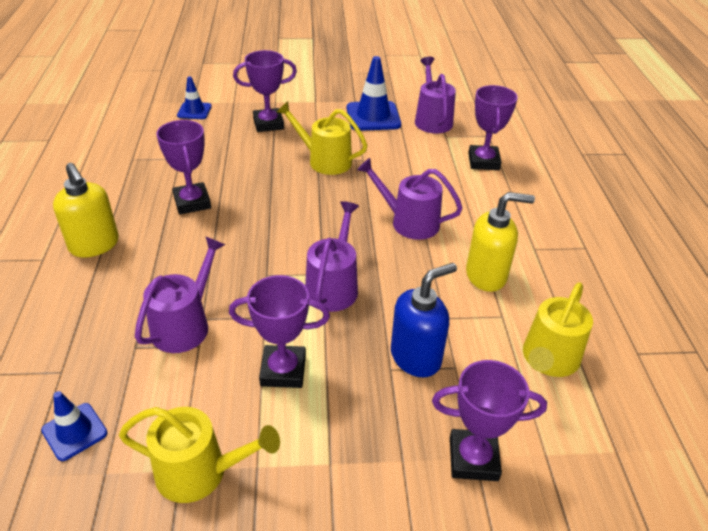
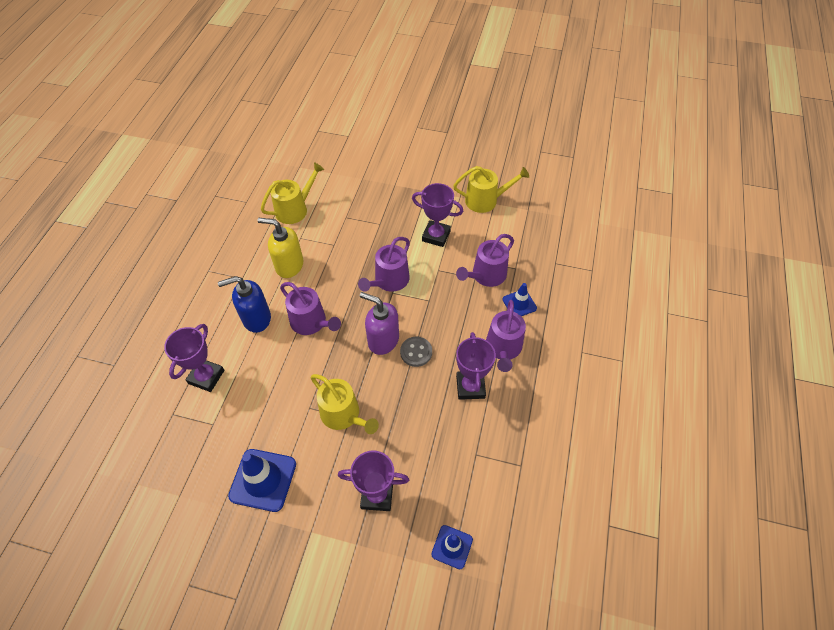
camera: 160 degrees left, 15 degrees up
blue traffic cone [41,391,108,461] -> blue traffic cone moved to [502,283,537,316]
yellow soap dispenser [53,163,119,258] -> none
yellow watering can [119,407,280,503] -> yellow watering can turned 150 degrees clockwise [453,166,529,213]
blue soap dispenser [391,263,457,377] -> blue soap dispenser moved to [218,276,271,333]
purple watering can [415,57,456,133] -> purple watering can moved to [486,300,526,372]
purple trophy [432,360,547,481] -> none
none -> purple soap dispenser [360,292,399,355]
none -> grey button [400,337,432,367]

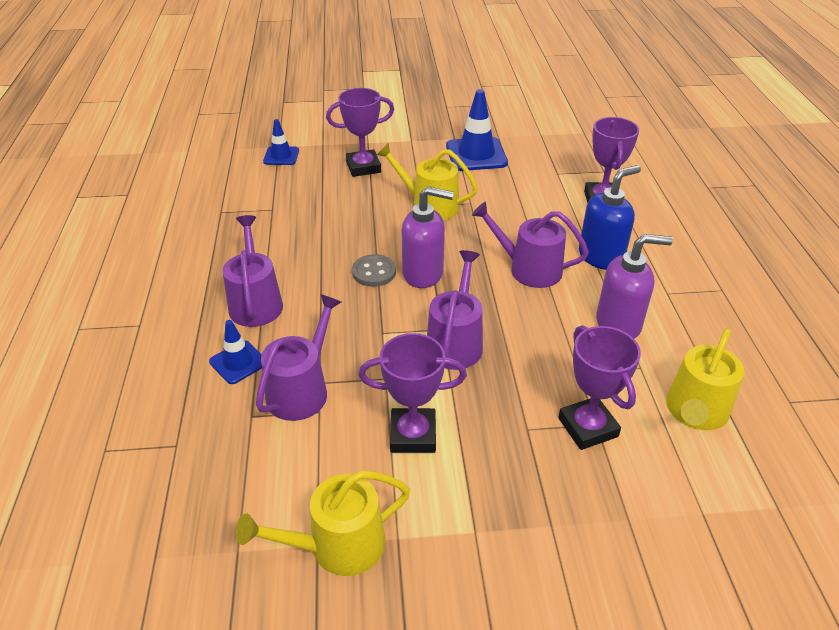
camera: 160 degrees right, 15 degrees down
yellow soap dispenser [257,218,303,278] -> purple soap dispenser [596,234,673,339]
purple trophy [456,332,496,400] -> purple trophy moved to [558,325,641,450]

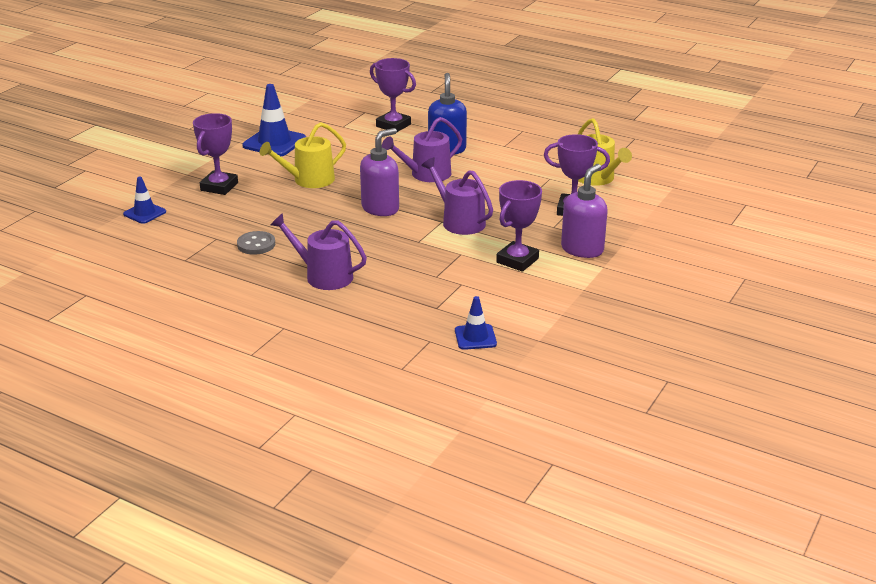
camera: 55 degrees left, 10 degrees down
blue traffic cone [209,320,262,384] -> blue traffic cone moved to [455,296,497,350]
yellow watering can [236,471,410,576] -> none
purple watering can [256,294,341,421] -> none
grey button [352,254,396,287] -> grey button moved to [237,231,275,255]
purple soap dispenser [596,234,673,339] -> purple soap dispenser moved to [561,164,608,258]

